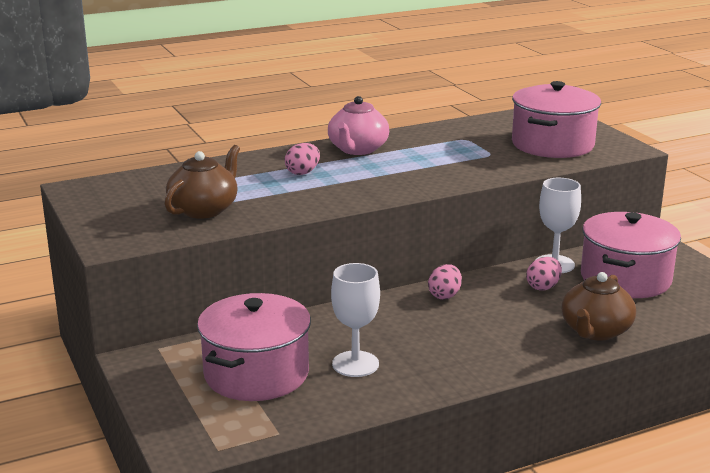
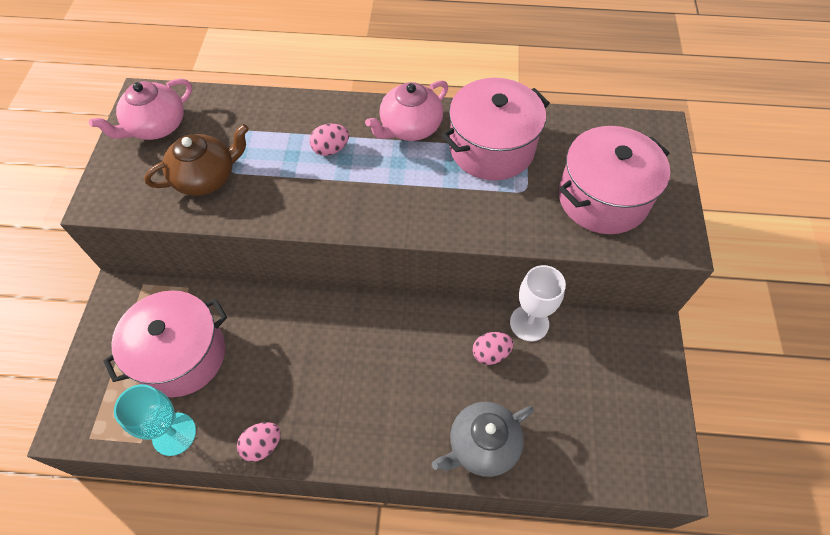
camera: 30 degrees right, 35 degrees up
white goblet [331,263,380,377] -> none
pink egg [428,264,462,299] -> pink egg moved to [237,422,281,462]
brown teapot [562,272,636,341] -> grey teapot [432,402,534,477]
pink pot [581,212,681,298] -> pink pot moved to [442,78,550,180]
none -> pink teapot [89,79,192,140]
none -> turquoise goblet [114,384,196,456]

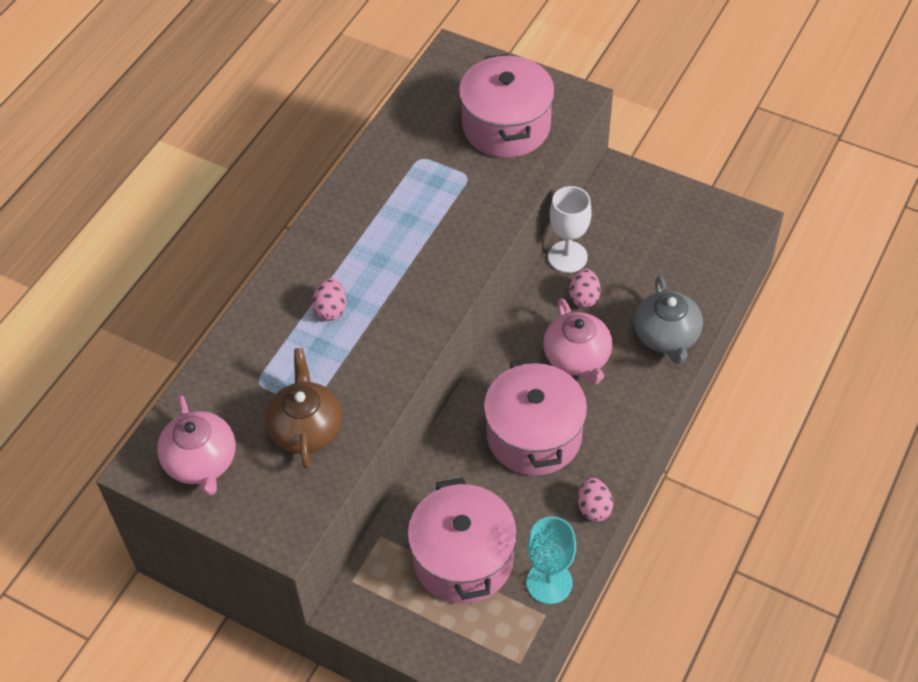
camera: 65 degrees left, 5 degrees down
pink teapot [365,80,448,141] -> pink teapot moved to [543,298,612,385]
pink pot [442,78,550,180] -> pink pot moved to [484,358,587,476]

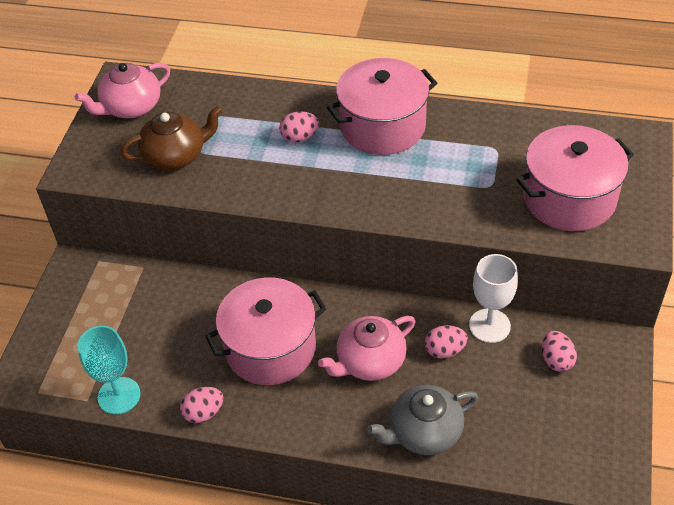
camera: 75 degrees right, 5 degrees down
pink pot [408,478,517,604] -> pink pot moved to [327,58,437,155]
none -> pink egg [542,331,577,372]

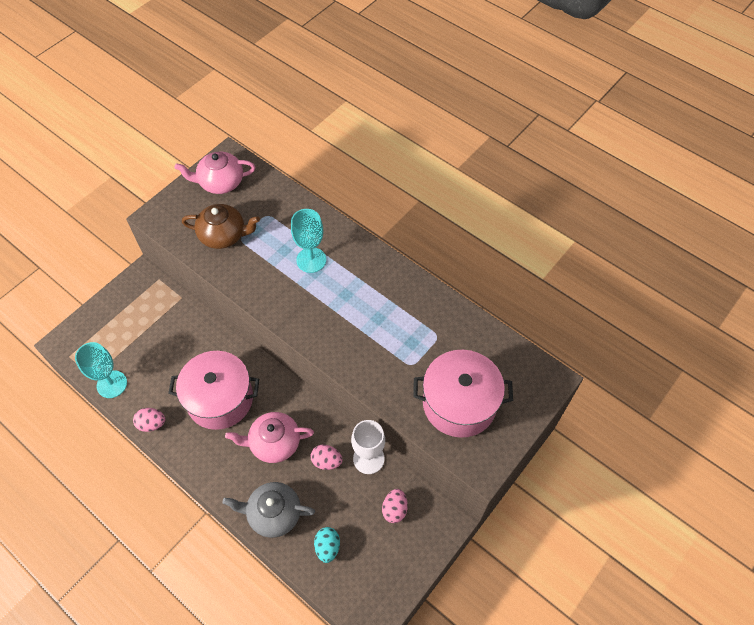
camera: 25 degrees right, 10 degrees up
pink egg [279,111,319,143] -> turquoise goblet [291,209,326,273]
pink pot [327,58,437,155] -> none
none -> turquoise egg [314,527,340,563]

